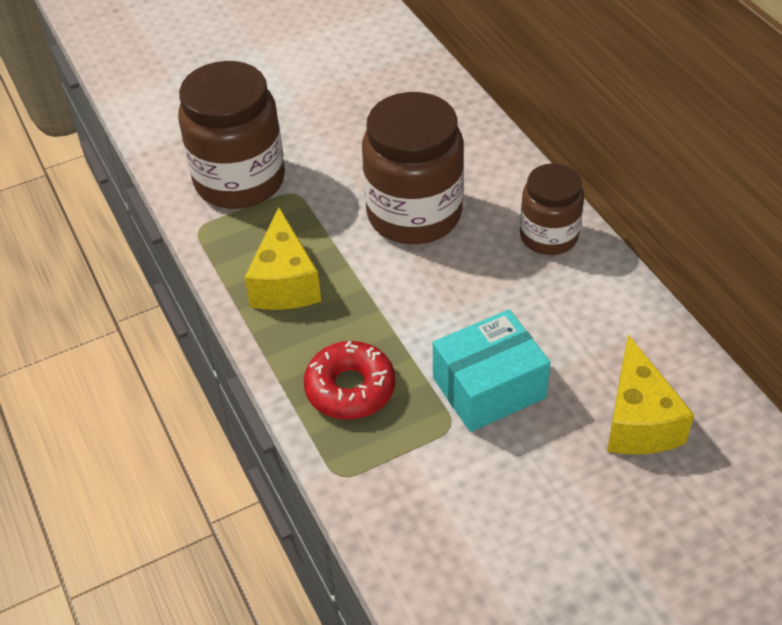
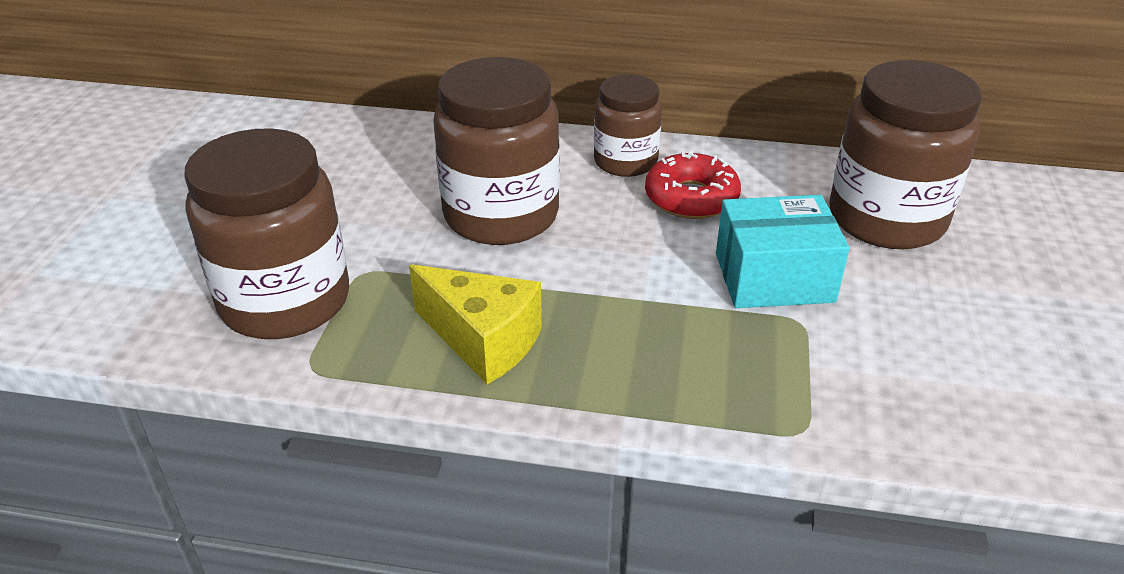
camera: 55 degrees left, 10 degrees down
red donut [304,341,395,420] -> red donut moved to [645,150,741,219]
turquoise box [433,309,551,432] -> turquoise box turned 75 degrees clockwise [716,195,850,308]
yellow cheese [607,335,694,454] -> brown jar [829,60,982,249]

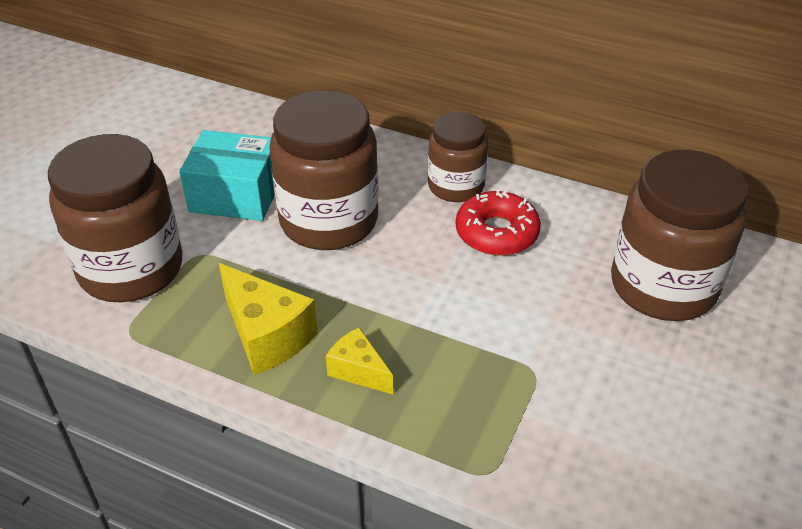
camera: 15 degrees right, 5 degrees up
turquoise box [716,195,850,308] -> turquoise box moved to [179,130,275,221]
none -> yellow cheese [326,327,393,394]

